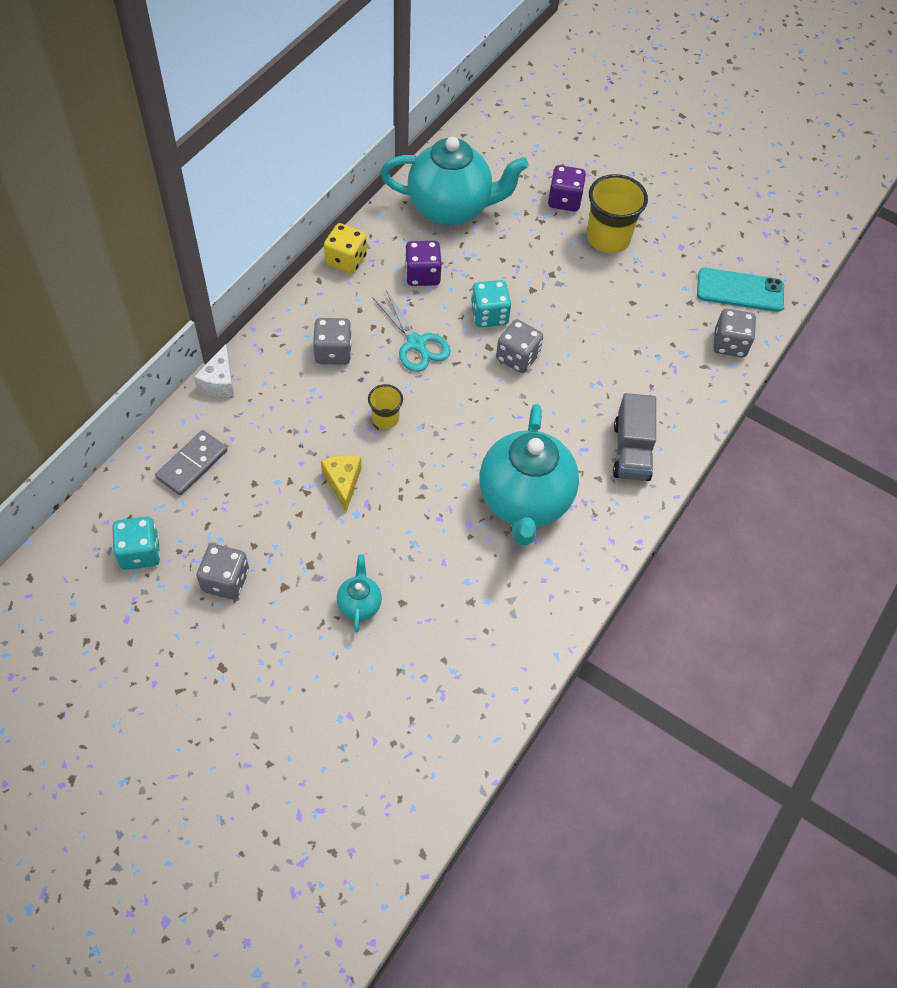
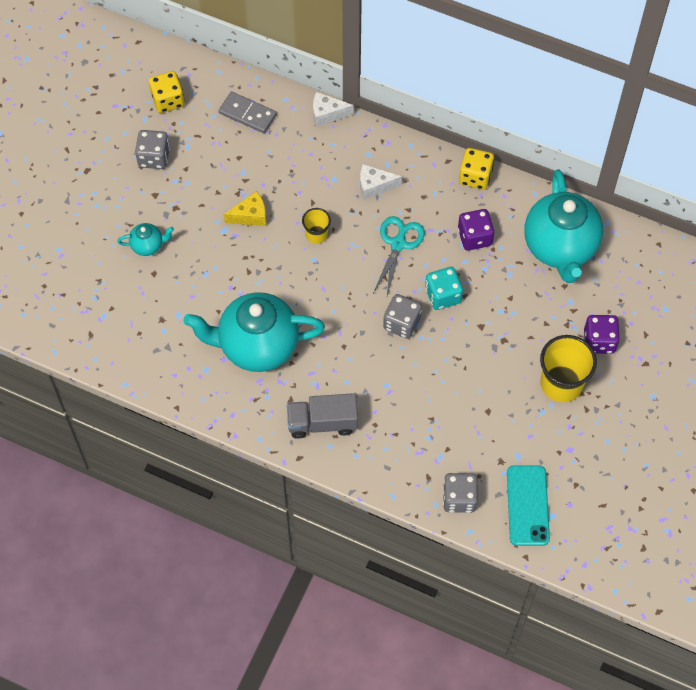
camera: 85 degrees right, 5 degrees up
turquoise dice [113,517,160,570] -> yellow dice [149,71,185,113]
grey dice [313,318,352,365] -> white cheese [360,164,402,200]
turquoise scissors [372,290,450,372] -> turquoise scissors turned 150 degrees clockwise [373,216,425,296]

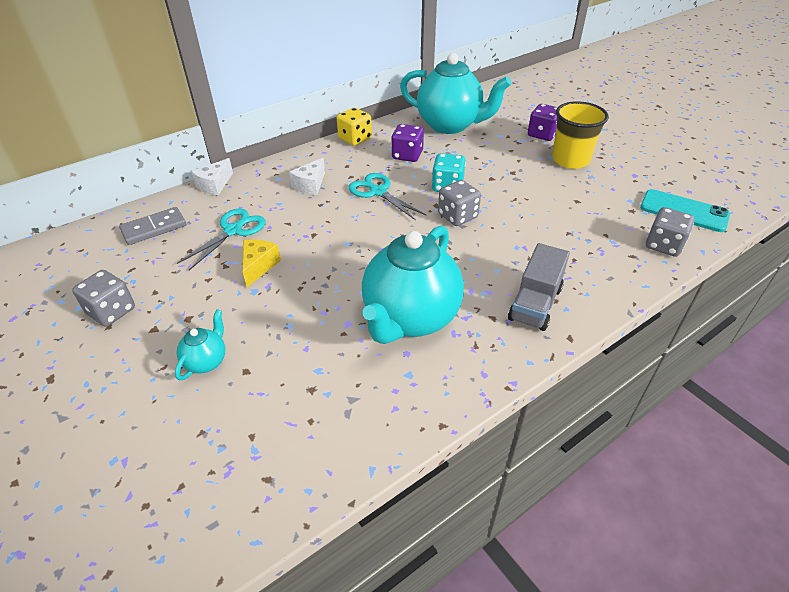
camera: 60 degrees left, 20 degrees down
yellow dice [149,71,185,113] -> none
yellow cup [302,208,331,244] -> none
none -> turquoise scissors [177,208,266,270]

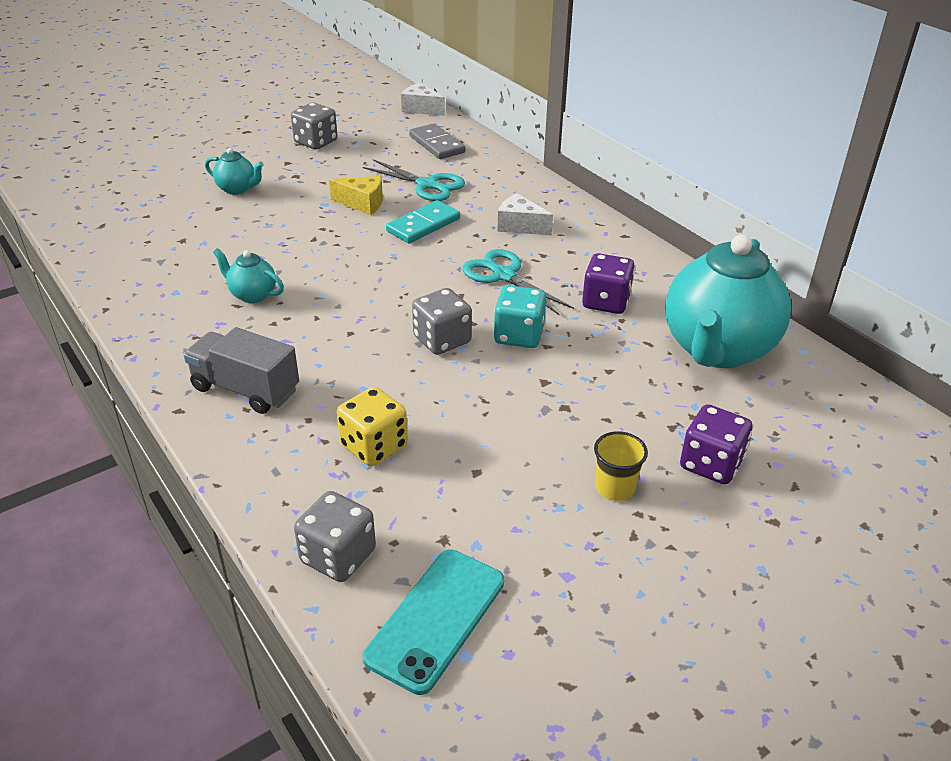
camera: 90 degrees right, 5 degrees down
white cheese [191,158,233,196] -> white cheese moved to [401,83,445,116]
yellow dice [337,108,372,146] -> yellow dice moved to [337,387,408,466]
turquoise scissors [348,173,426,220] -> turquoise scissors turned 90 degrees counterclockwise [462,249,574,315]
turquoise teapot [362,226,464,344] -> turquoise teapot [213,248,284,303], size x0.43
yellow cup [552,101,609,169] -> yellow cup [594,431,648,501], size x0.54
none -> turquoise domino [386,200,460,243]

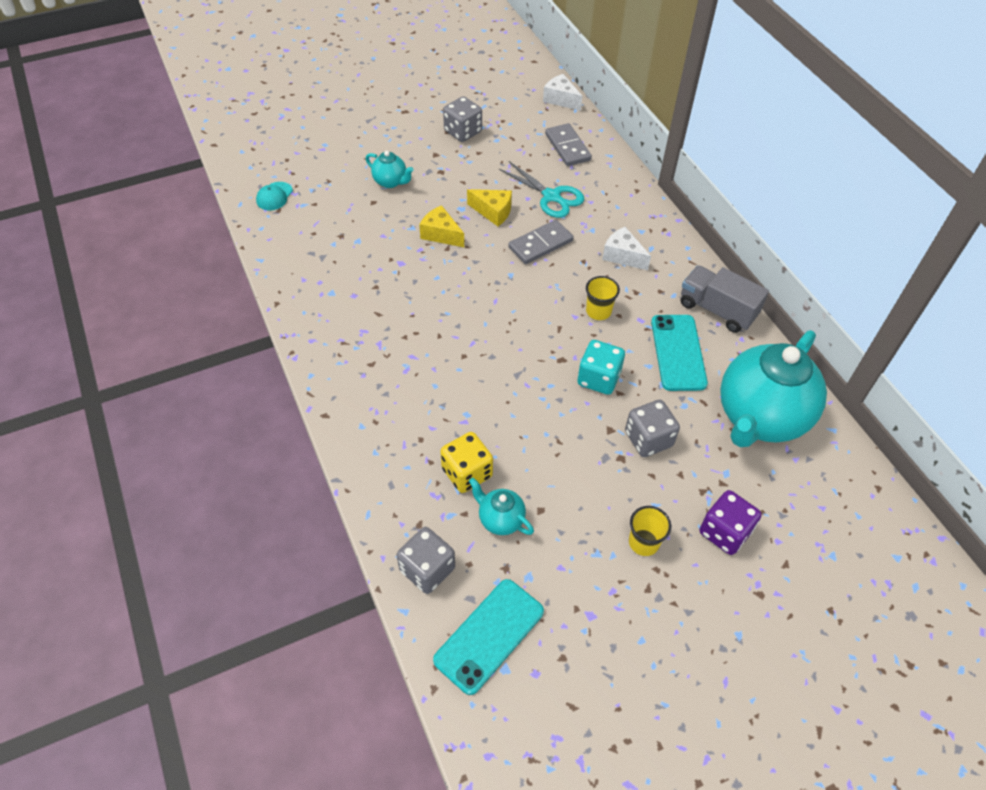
camera: 10 degrees right, 15 degrees up
grey truck [184,327,299,414] -> grey truck moved to [681,265,769,333]
turquoise teapot [213,248,284,303] -> turquoise teapot moved to [469,478,534,535]
turquoise domino [386,200,460,243] -> grey domino [508,220,573,264]
grey dice [412,288,472,355] -> grey dice moved to [625,400,680,457]
turquoise scissors [462,249,574,315] -> yellow cup [586,276,620,320]
purple dice [582,253,635,314] -> turquoise phone [651,315,708,391]
none -> turquoise cap [256,182,293,210]
none -> yellow cheese [419,205,464,247]

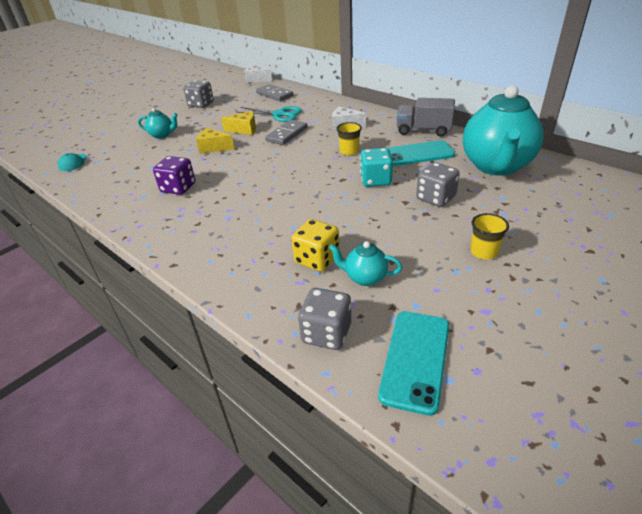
camera: 20 degrees left, 15 degrees down
turquoise phone [651,315,708,391] -> turquoise phone turned 75 degrees counterclockwise [388,140,455,166]
purple dice [700,490,762,555] -> purple dice moved to [153,156,195,195]

